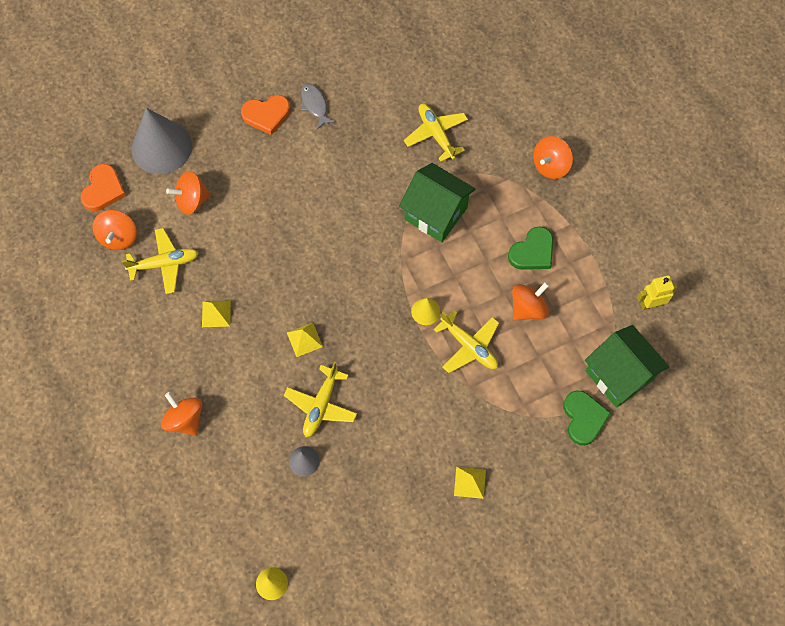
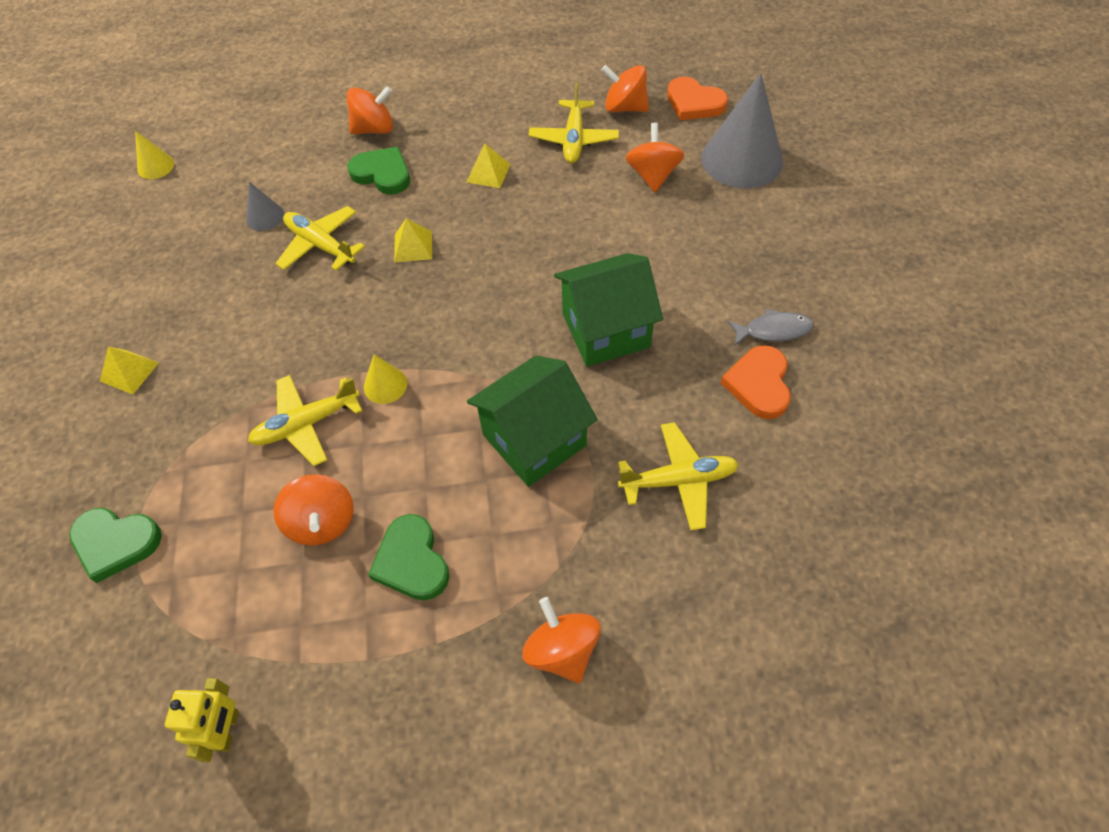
camera: 110 degrees right, 10 degrees down
orange heart [241,95,290,135] -> orange heart moved to [721,345,791,419]
green house [585,325,669,408] -> green house moved to [554,253,663,367]
none -> green heart [347,147,410,195]

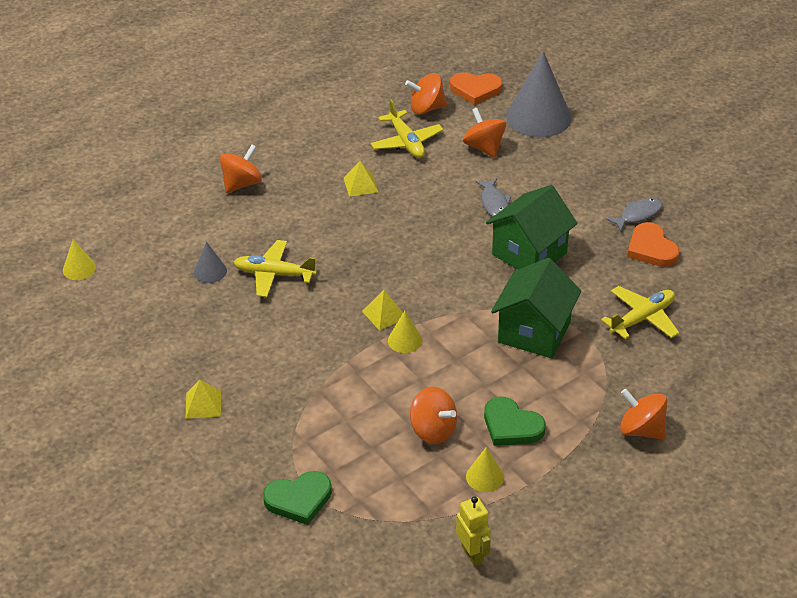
camera: 30 degrees left, 15 degrees down
yellow plane [248,375,362,466] -> none
green heart [347,147,410,195] -> none
yellow pyramid [394,218,432,262] -> yellow pyramid moved to [362,290,403,331]
none -> yellow cone [466,447,504,492]
none -> grey fish [476,178,511,217]

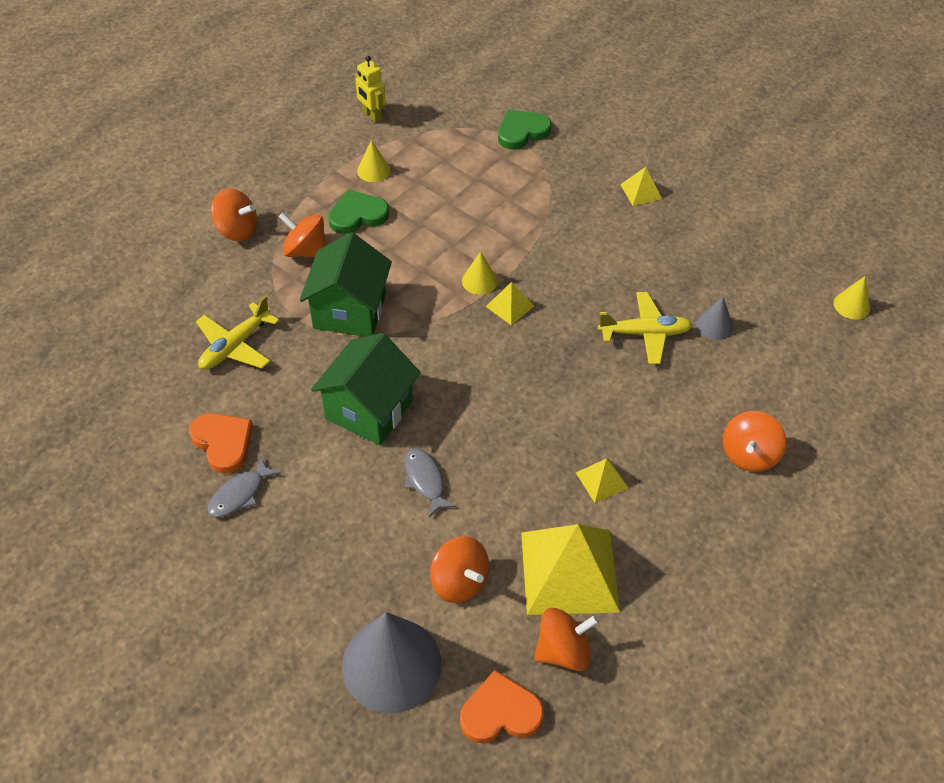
camera: 165 degrees right, 10 degrees up
yellow plane [371,99,443,158] -> yellow pyramid [521,524,620,615]
orange spinning top [410,387,457,444] -> orange spinning top moved to [279,212,326,257]
green heart [484,397,546,446] -> green heart turned 45 degrees counterclockwise [328,189,389,234]

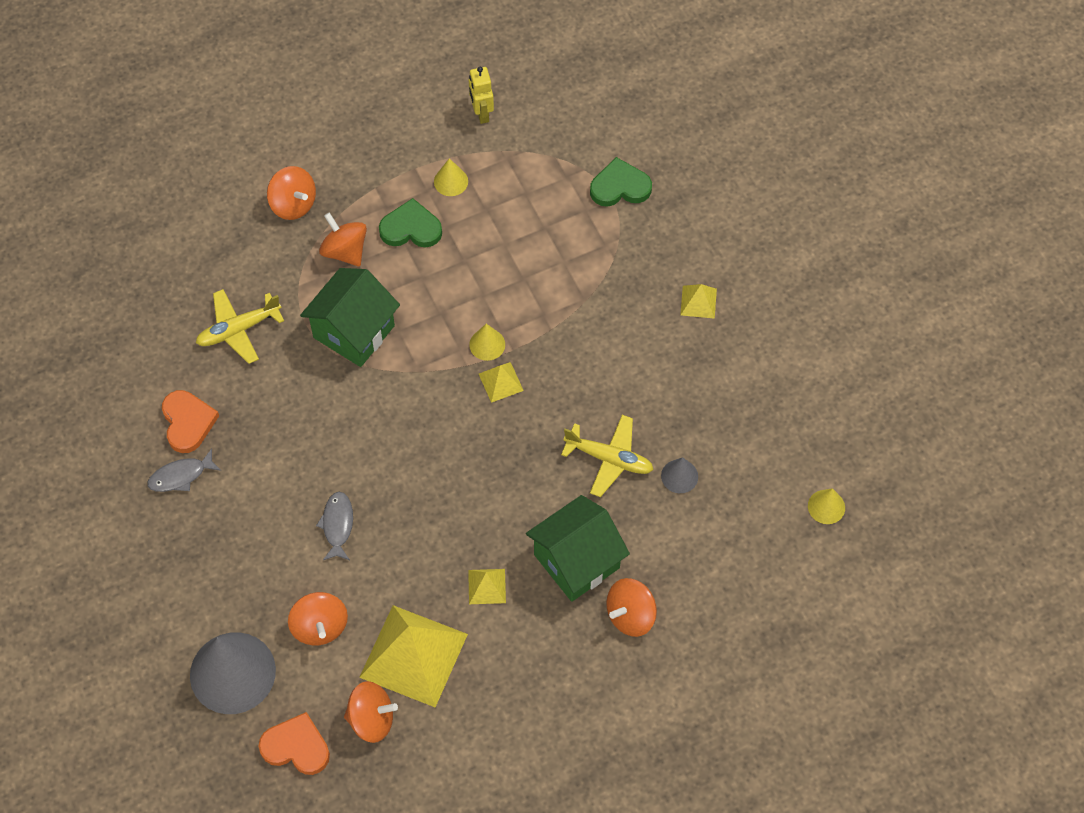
camera: 25 degrees right, 10 degrees up
green house [311,333,421,445] -> green house moved to [526,495,630,602]

